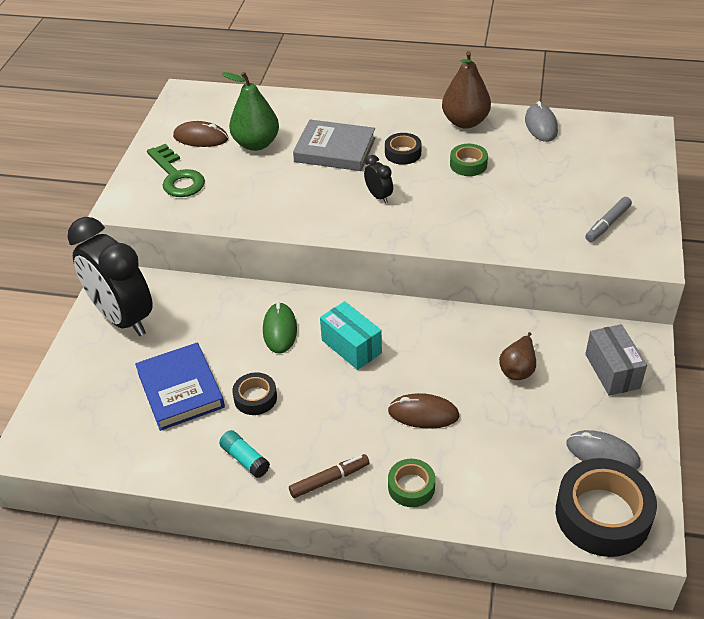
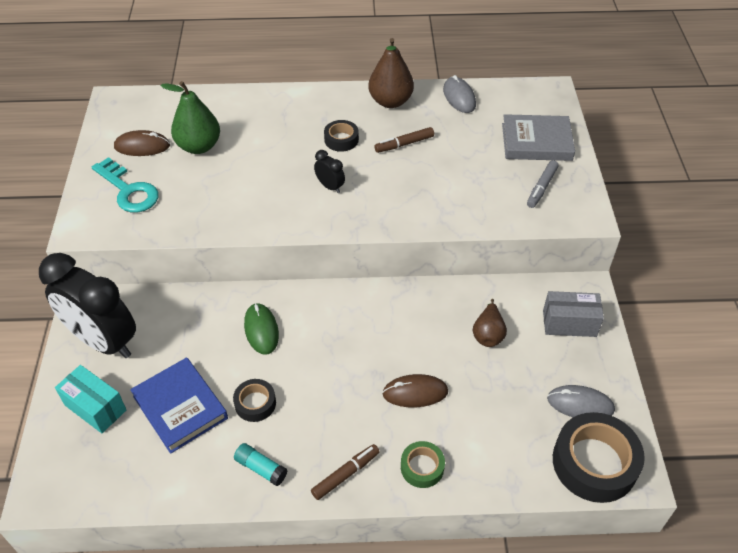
camera: 15 degrees left, 5 degrees up
green key [147,144,205,197] -> turquoise key [92,157,159,213]
grey book [293,120,375,171] -> grey book moved to [502,114,575,161]
turquoise box [320,301,382,370] -> turquoise box moved to [55,365,127,433]
green tape [450,144,488,176] -> brown marker [374,127,434,153]
grey box [585,324,647,396] -> grey box turned 60 degrees counterclockwise [543,291,604,337]

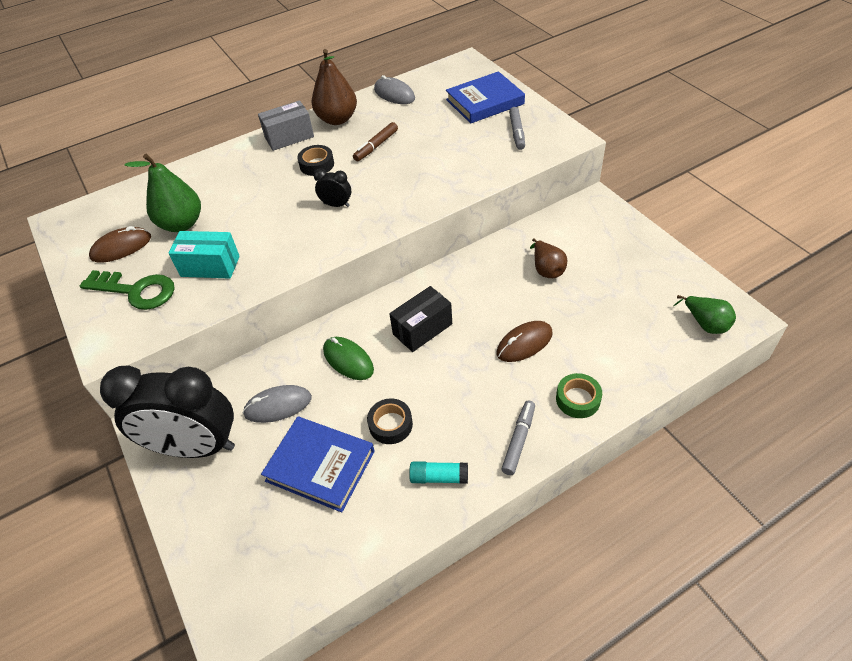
camera: 25 degrees left, 0 degrees up
turquoise box [55,365,127,433] -> turquoise box moved to [168,231,240,279]
turquoise key [92,157,159,213] -> green key [80,270,174,310]
brown marker [311,444,380,500] -> grey marker [501,400,535,475]
grey book [502,114,575,161] -> blue book [446,71,525,124]
grey box [543,291,604,337] -> grey box moved to [258,100,314,151]
grey mouse [547,385,615,417] -> grey mouse moved to [243,385,312,423]
black tape [553,412,645,503] -> green pear [673,295,736,334]
none -> black box [389,286,452,352]

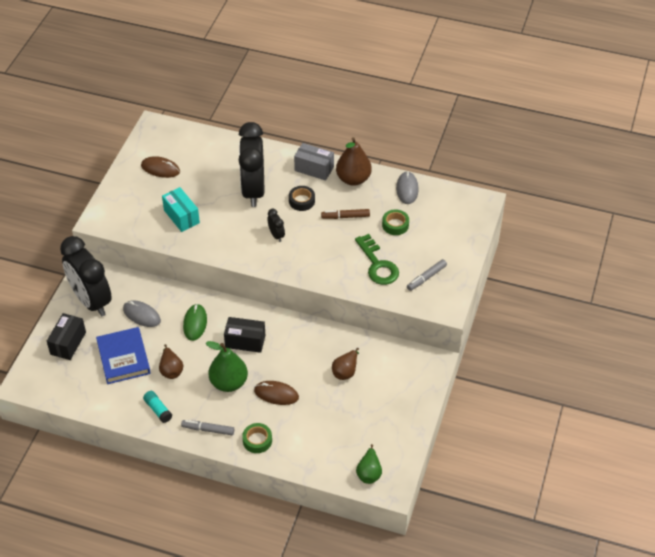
camera: 45 degrees right, 0 degrees up
green key [80,270,174,310] -> green key moved to [355,234,399,285]
green pear [125,154,201,232] -> green pear moved to [206,341,248,392]
black tape [367,398,413,444] -> brown pear [159,344,183,379]
blue book [446,71,525,124] -> none
grey marker [501,400,535,475] -> grey marker turned 150 degrees counterclockwise [181,420,234,435]
none -> black box [47,313,86,360]
none -> black clock [239,122,264,207]
none -> green tape [382,209,409,235]

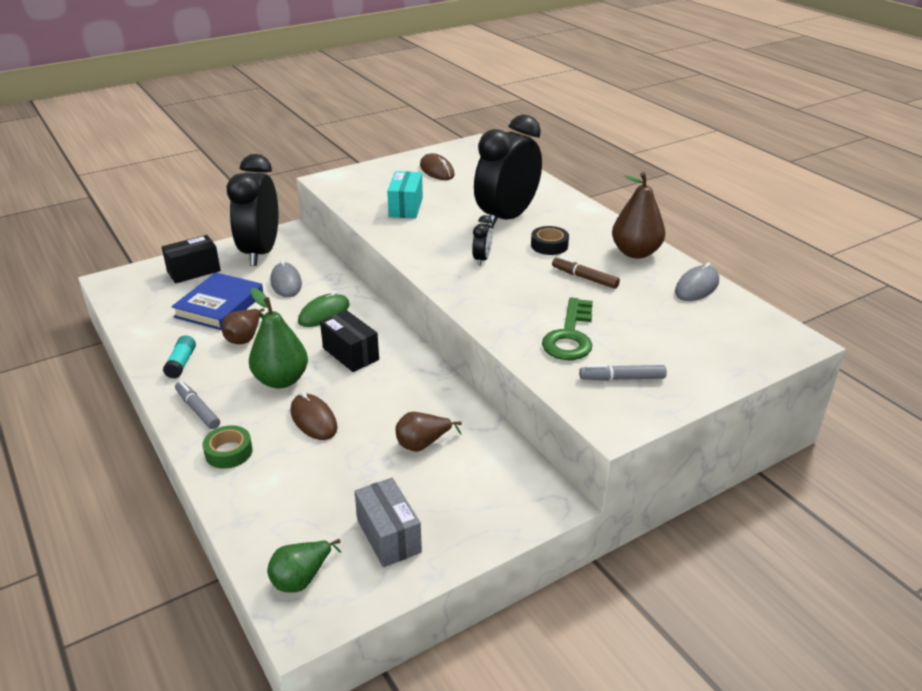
camera: 40 degrees right, 15 degrees down
grey box [294,143,334,181] -> grey box moved to [354,478,422,567]
green tape [382,209,409,235] -> none

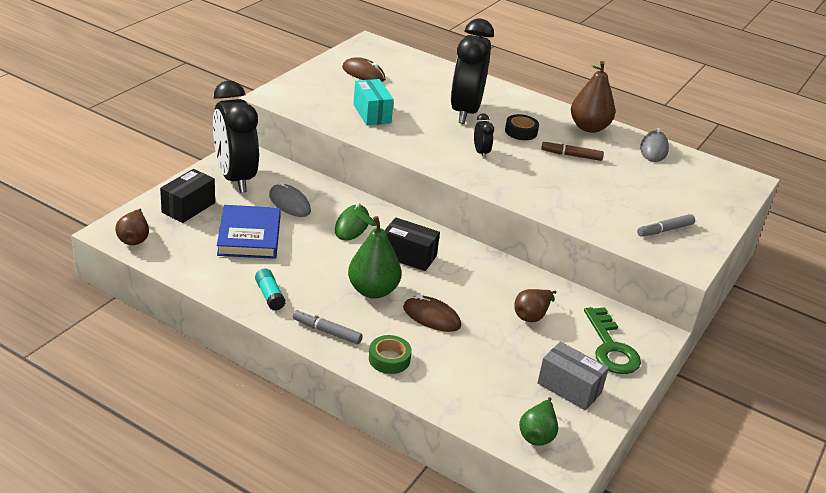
camera: 30 degrees left, 0 degrees up
brown pear [222,308,264,344] -> brown pear moved to [115,209,149,245]
green key [542,297,593,360] -> green key moved to [584,307,641,374]

